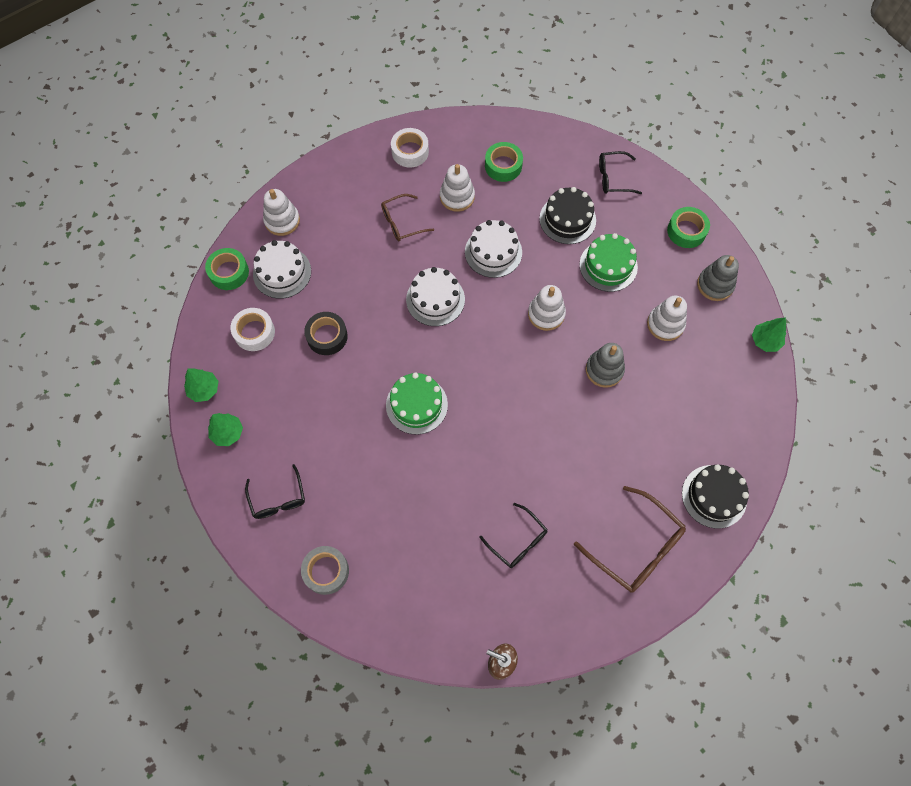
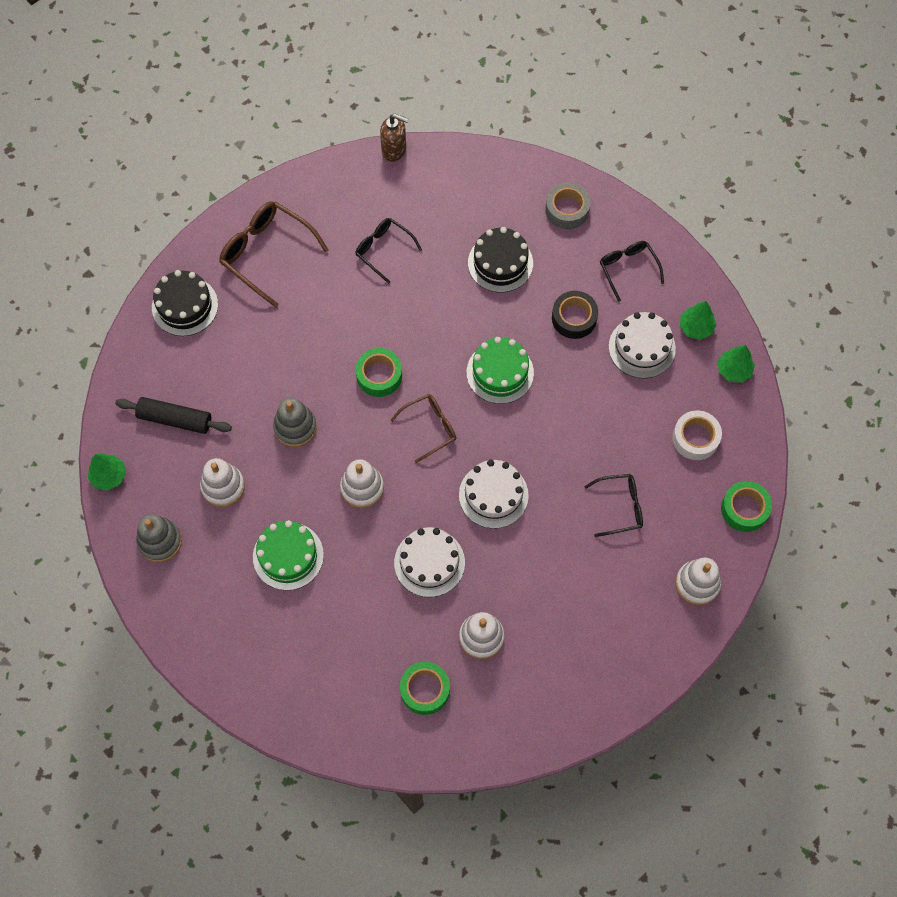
camera: 175 degrees right, 0 degrees up
white cake [253,240,311,299] -> white cake moved to [609,312,676,379]
black tape [304,312,348,355] -> black tape moved to [552,291,598,339]
brown glasses [381,194,434,241] -> brown glasses moved to [390,394,456,463]
white tape [391,128,429,168] -> none
black cake [540,187,596,244] -> black cake moved to [468,227,533,293]
black glasses [599,151,642,194] -> black glasses moved to [584,474,643,537]
green tape [667,207,710,248] -> green tape moved to [356,348,402,397]
none -> black rolling pin [115,397,232,434]

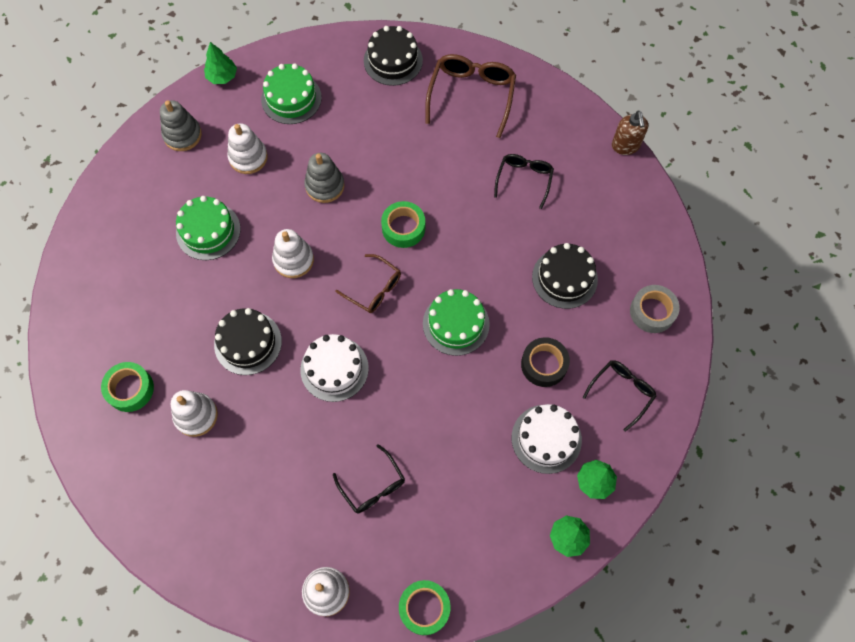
camera: 65 degrees right, 0 degrees up
black rolling pin [115,397,232,434] -> green cake [261,63,322,124]
white cake [394,527,465,597] -> black cake [214,308,282,375]
white tape [672,410,722,460] -> none

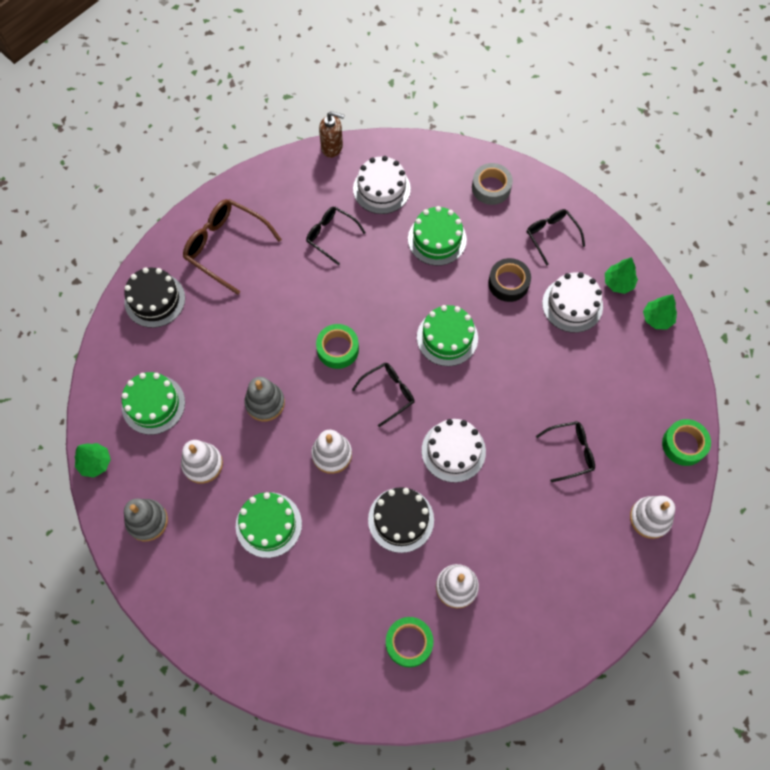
camera: 70 degrees left, 0 degrees up
brown glasses [335,254,401,313] -> black glasses [352,363,415,427]
black cake [532,243,598,309] -> green cake [408,206,467,266]
none -> white cake [353,156,411,214]

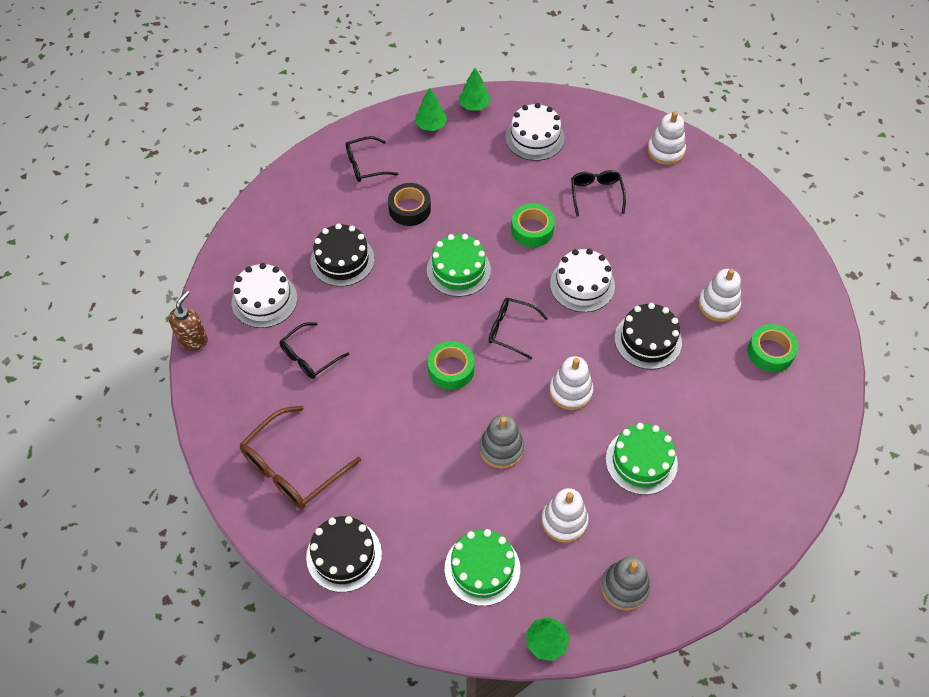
camera: 80 degrees left, 10 degrees down
black glasses [352,363,415,427] -> black glasses turned 45 degrees counterclockwise [489,298,548,359]
green cake [408,206,467,266] -> black cake [311,223,375,287]
grey tape [472,163,513,205] -> none
white cake [542,272,603,333] -> white cake moved to [505,103,565,161]
green tape [662,419,711,466] -> green tape moved to [511,204,555,247]

